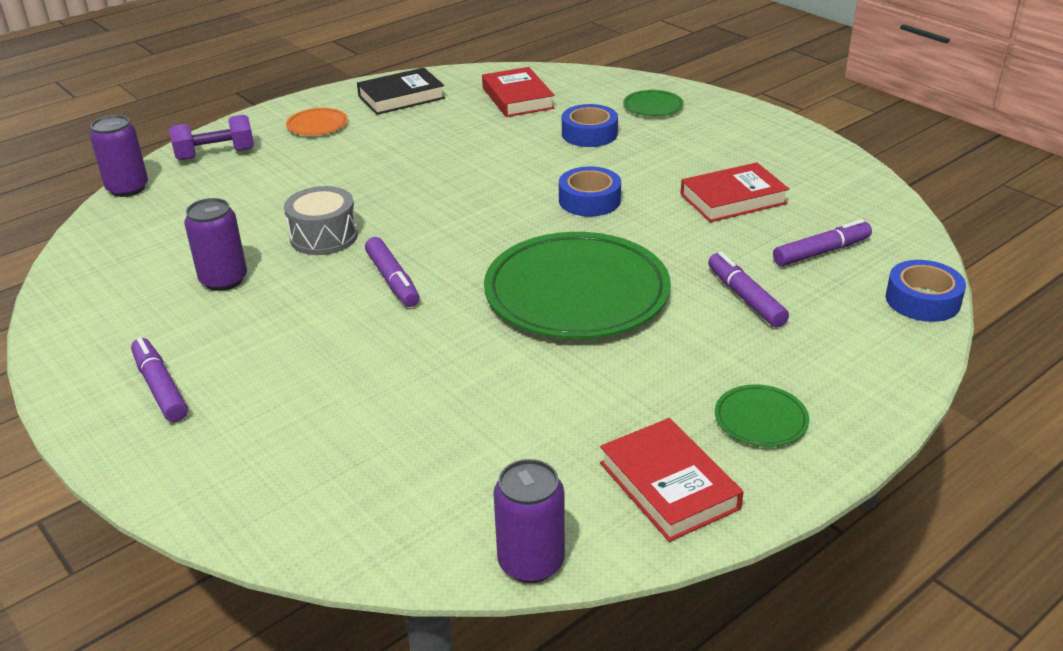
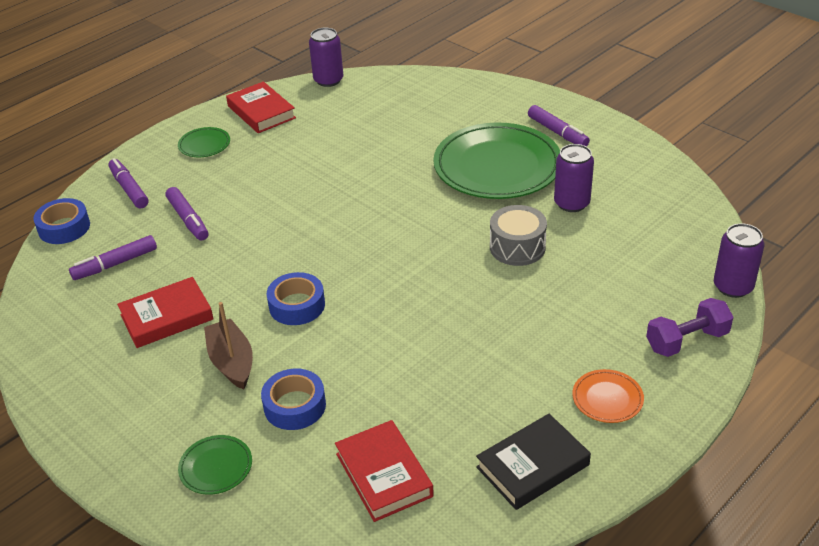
camera: 175 degrees right, 5 degrees up
purple marker [365,237,420,307] -> purple marker moved to [108,158,149,209]
green plate [484,232,671,339] -> green plate moved to [433,123,560,199]
none -> brown boat [204,302,253,389]

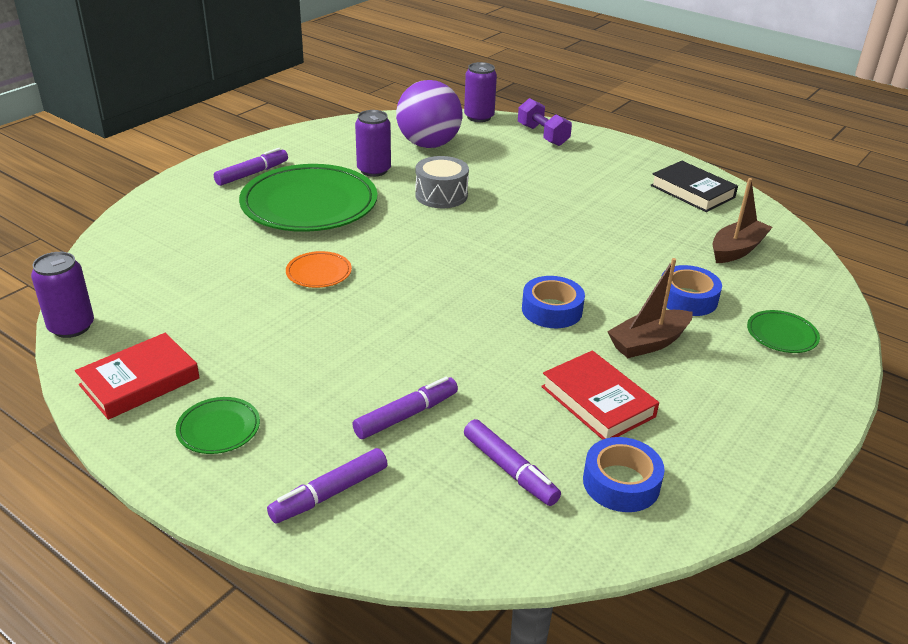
camera: 100 degrees left, 5 degrees down
blue tape [34,198,90,244] -> blue tape moved to [583,437,665,512]
red book [335,420,434,522] -> brown boat [712,178,773,263]
orange plate [572,369,644,423] -> orange plate moved to [286,251,352,288]
none -> purple ball [396,80,462,148]

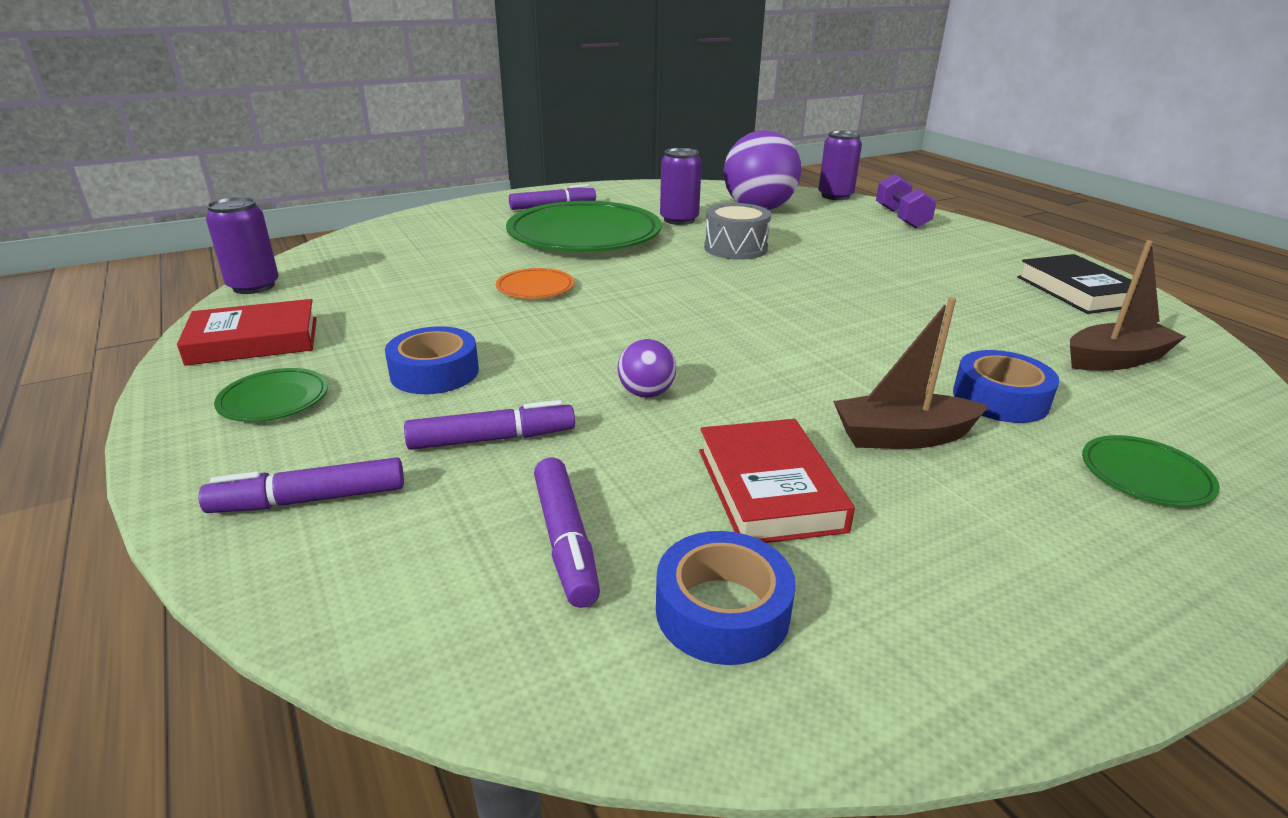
camera: 25 degrees right, 5 degrees down
blue tape [522,276,585,328] -> blue tape moved to [385,326,479,394]
none -> purple ball [618,339,676,398]

